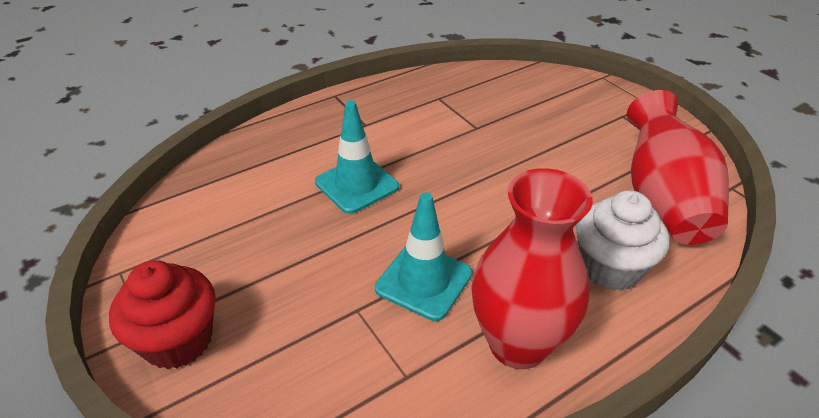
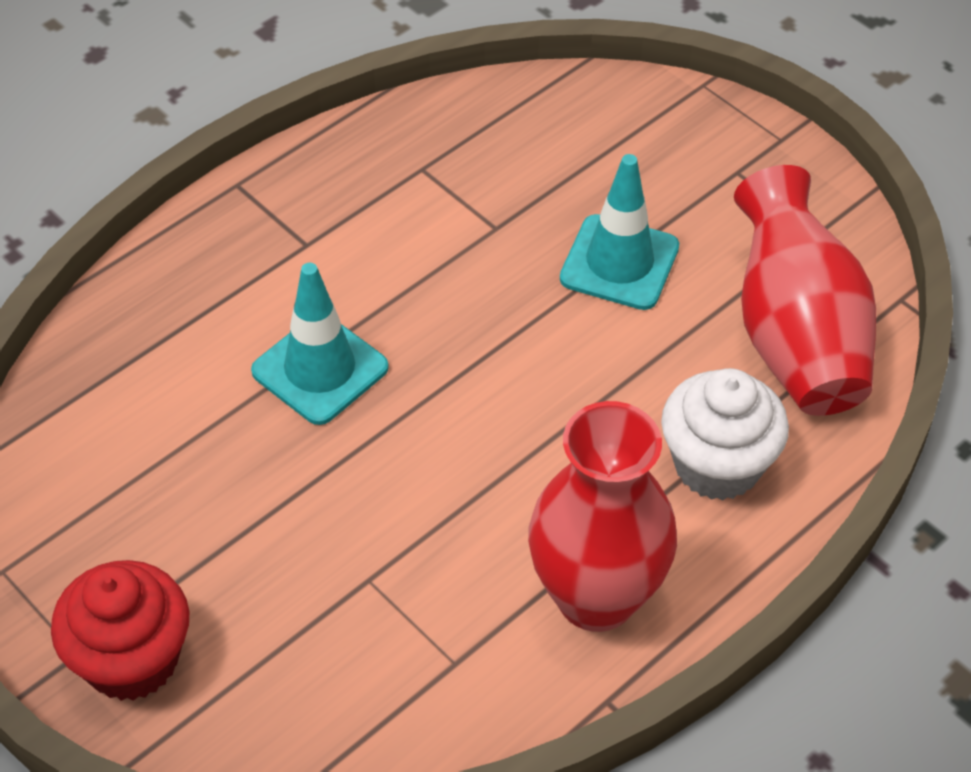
camera: 10 degrees left, 10 degrees up
turquoise traffic cone [375,192,472,321] -> turquoise traffic cone moved to [560,154,679,310]

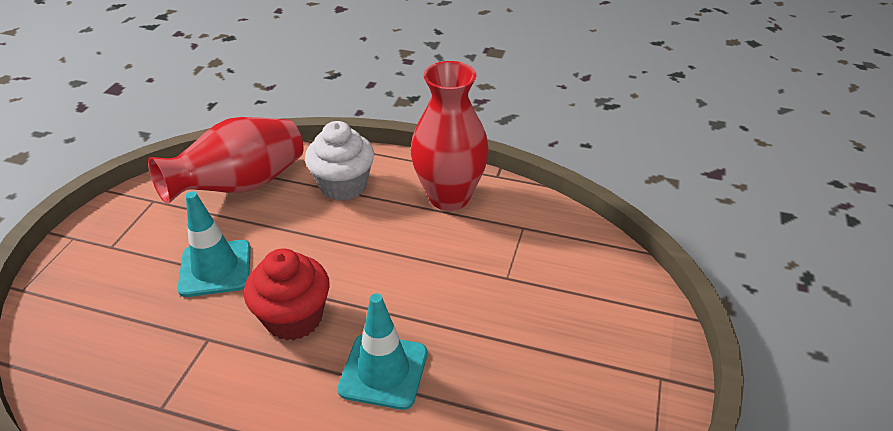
camera: 120 degrees left, 10 degrees down
red cupcake [51,560,189,701] -> red cupcake moved to [244,248,330,341]

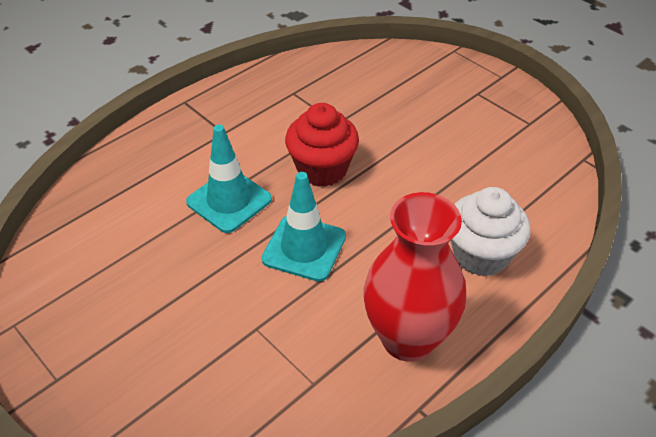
camera: 120 degrees right, 5 degrees up
red vase [148,117,304,204] -> none
turquoise traffic cone [178,191,251,297] -> turquoise traffic cone moved to [262,172,346,282]

